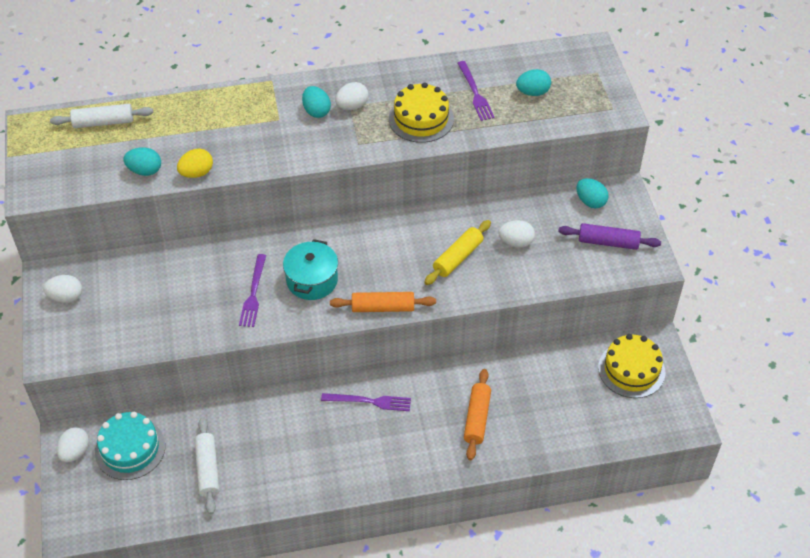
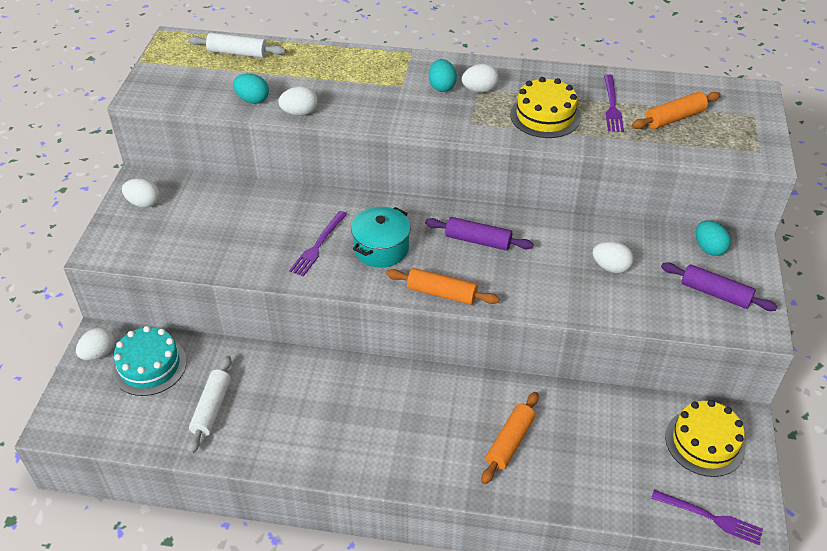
camera: 20 degrees right, 5 degrees down
yellow egg [177,149,213,178] -> white egg [278,86,317,116]
purple fork [321,393,411,411] -> purple fork moved to [651,490,763,545]
yellow rolling pin [424,220,491,285] -> none
turquoise egg [516,69,551,96] -> orange rolling pin [632,92,721,129]
none -> purple rolling pin [425,217,533,250]

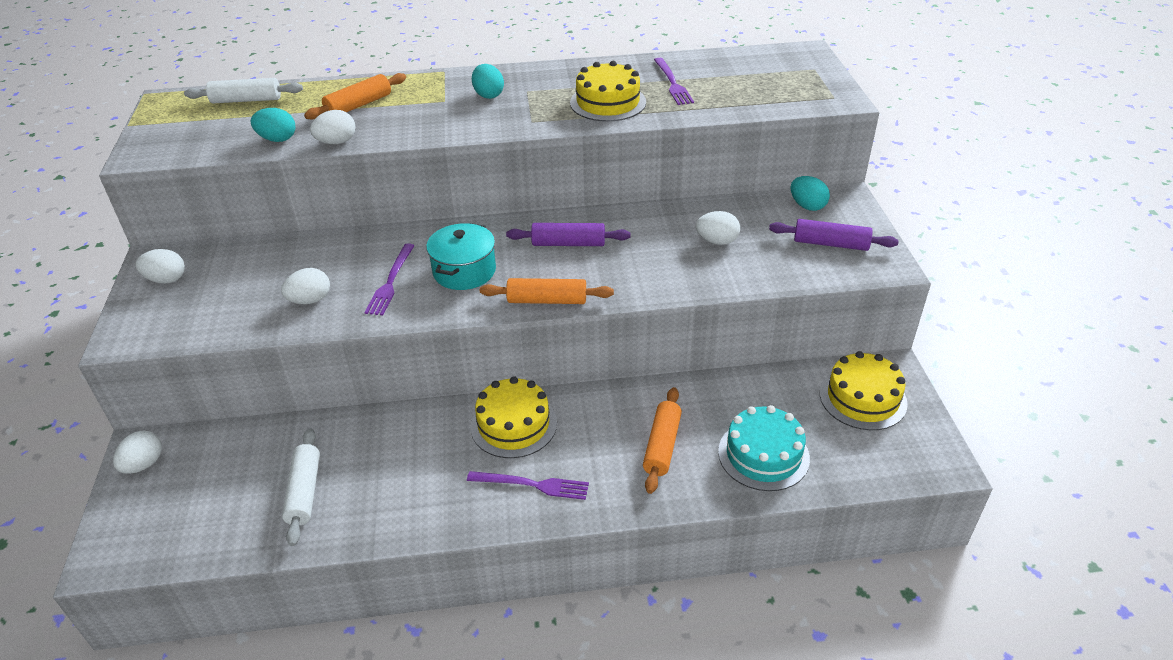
camera: 15 degrees left, 5 degrees down
turquoise cake [112,326,187,396] -> turquoise cake moved to [718,405,810,491]
white egg [462,64,499,93] -> white egg moved to [281,268,330,304]
orange rolling pin [632,92,721,129] -> orange rolling pin moved to [304,73,406,120]
purple fork [651,490,763,545] -> purple fork moved to [467,471,589,500]
none -> yellow cake [470,377,557,458]

